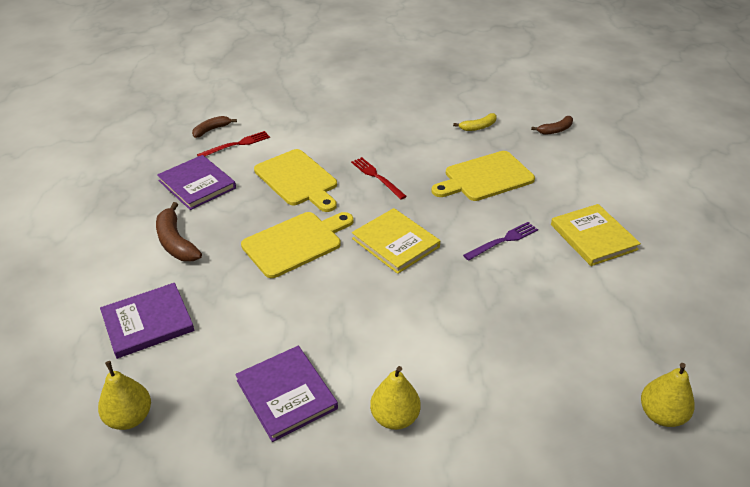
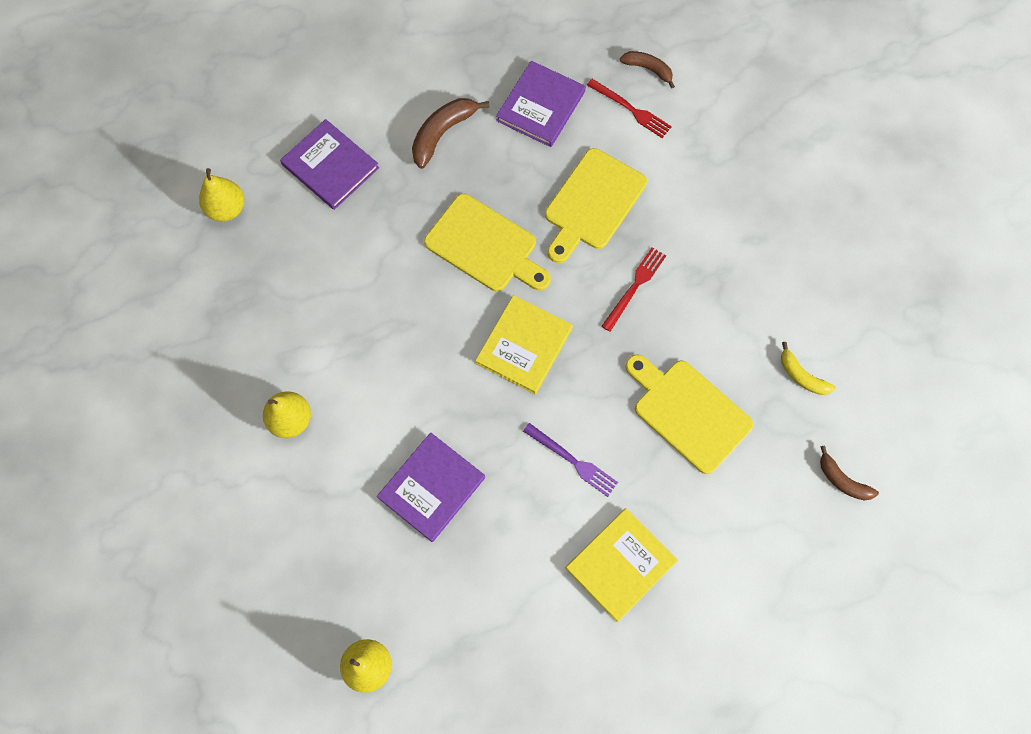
camera: 70 degrees right, 30 degrees up
purple book [235,346,338,442] -> purple book moved to [377,433,485,542]

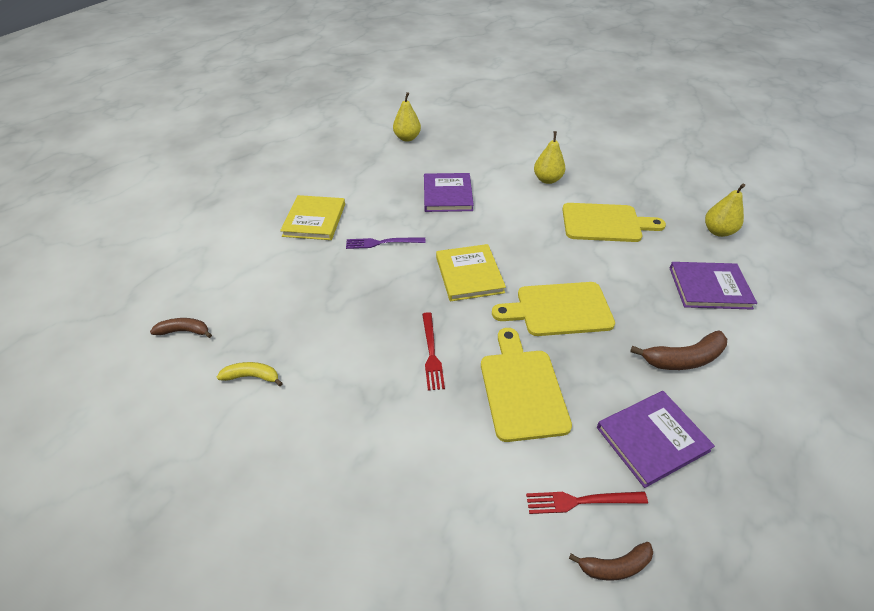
camera: 140 degrees right, 25 degrees down
brown banana [412,98,490,169] -> brown banana turned 75 degrees clockwise [630,331,727,370]
purple book [496,61,586,147] -> purple book turned 75 degrees clockwise [597,391,715,488]
yellow cutting board [625,354,753,474] -> yellow cutting board moved to [562,203,666,242]

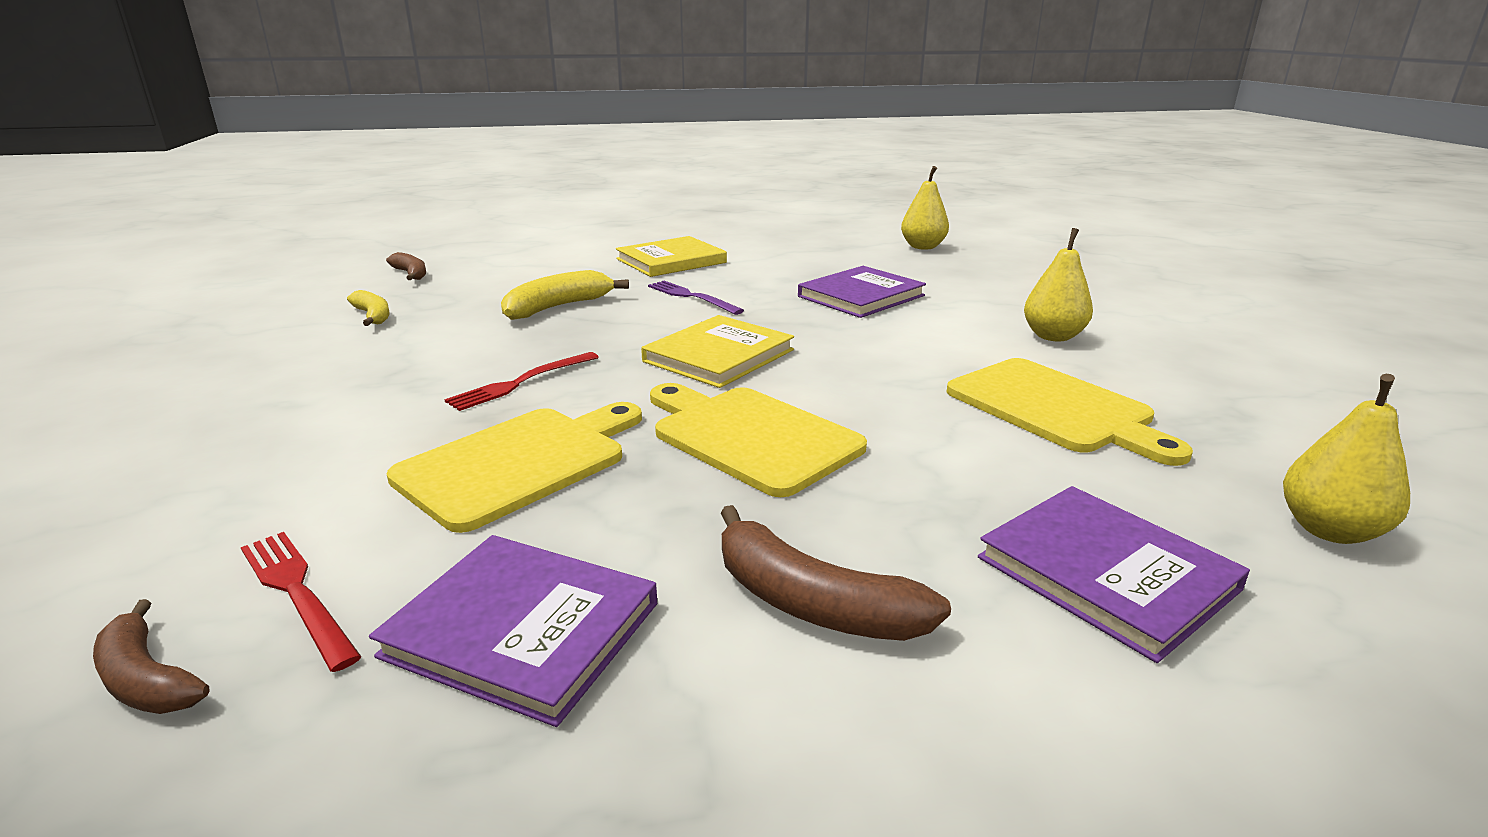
camera: 50 degrees right, 20 degrees down
none -> yellow banana [501,270,629,320]

